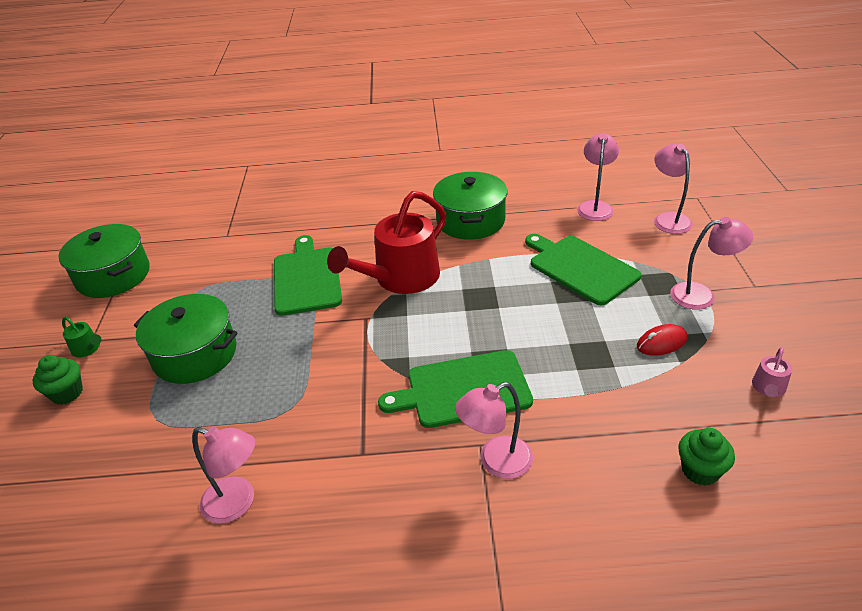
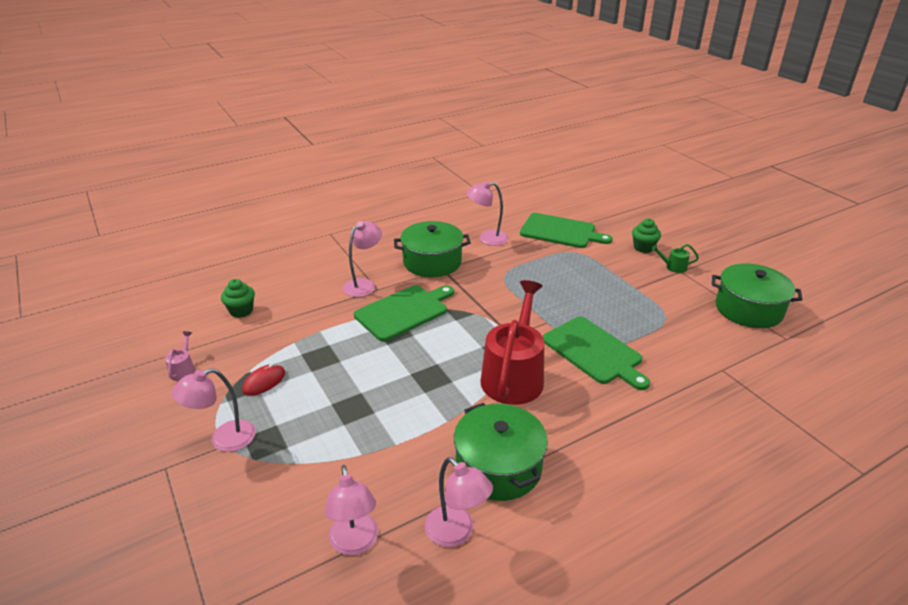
camera: 150 degrees right, 5 degrees down
green pot [134,294,238,384] -> green pot moved to [394,221,471,277]
green cutting board [525,234,641,305] -> green cutting board moved to [520,213,613,248]
pink lamp [654,144,693,234] -> pink lamp moved to [425,457,493,547]

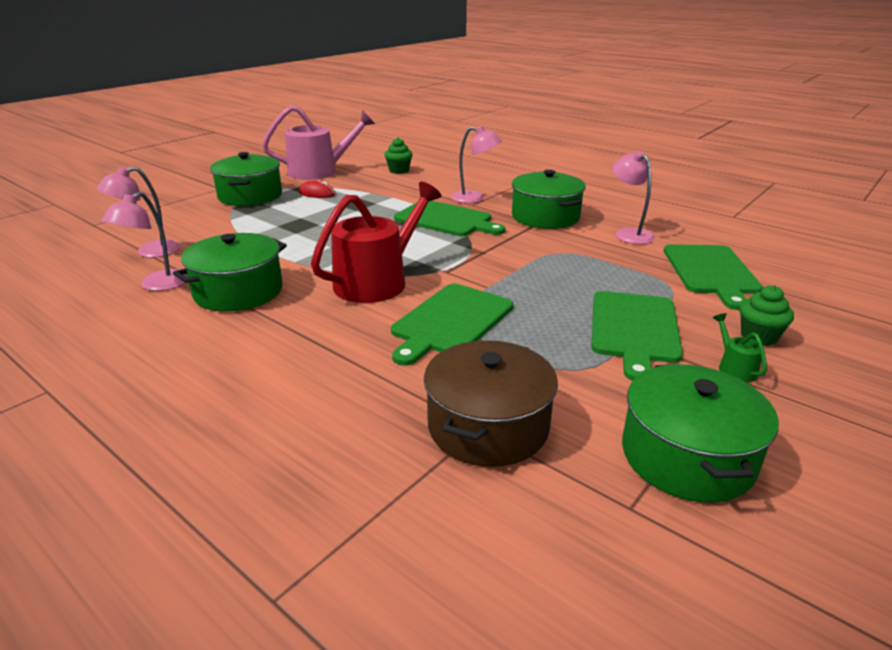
camera: 70 degrees right, 5 degrees down
pink watering can [165,331,195,381] -> pink watering can [262,105,375,180], size x2.48
pink lamp [171,368,256,452] -> green pot [210,152,282,206]
red watering can [480,280,544,405] -> red watering can turned 45 degrees counterclockwise [311,182,441,303]
none -> brown pot [424,340,558,467]
none -> green cutting board [591,291,683,381]

